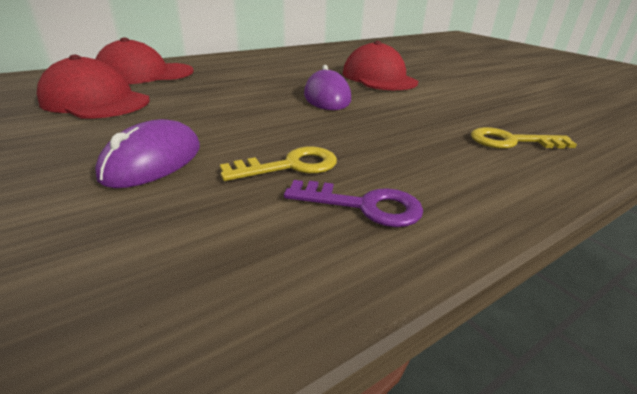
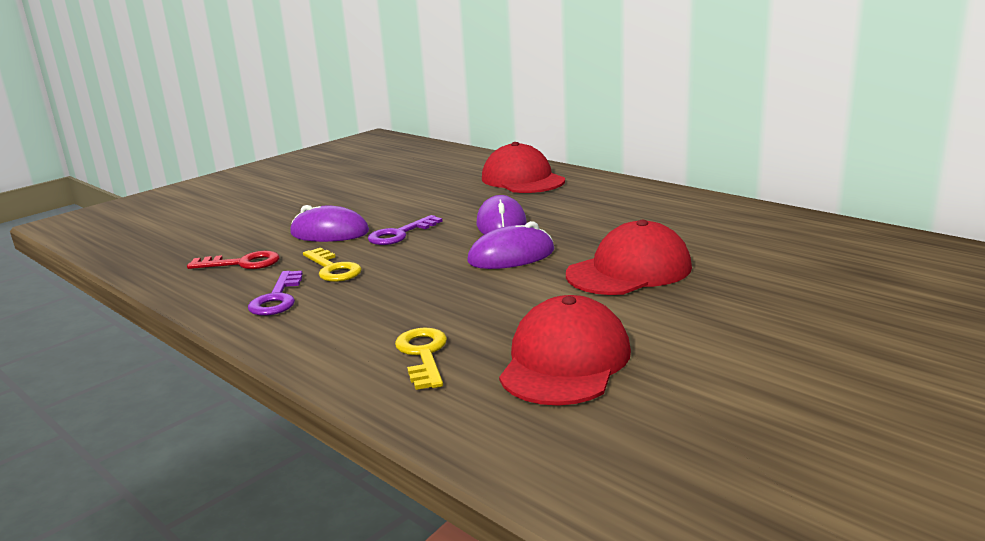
camera: 80 degrees right, 10 degrees down
red cap [37,55,150,119] -> red cap moved to [499,295,631,406]
none -> red key [187,251,279,269]
none -> purple key [368,215,443,245]
none -> purple mouse [476,195,527,235]

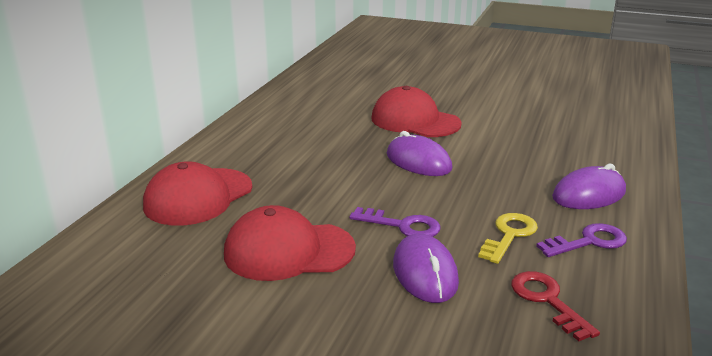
camera: 115 degrees left, 5 degrees up
yellow key [395,328,447,390] -> none
purple mouse [476,195,527,235] -> purple mouse moved to [552,164,626,209]
red cap [499,295,631,406] -> red cap moved to [224,205,356,281]

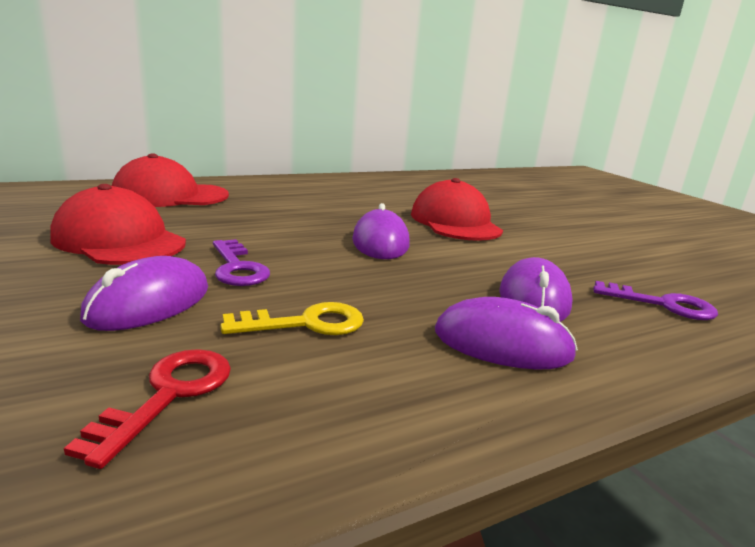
camera: 40 degrees right, 5 degrees down
purple key [536,223,627,257] -> purple key moved to [593,281,718,320]
none -> purple mouse [499,257,573,322]

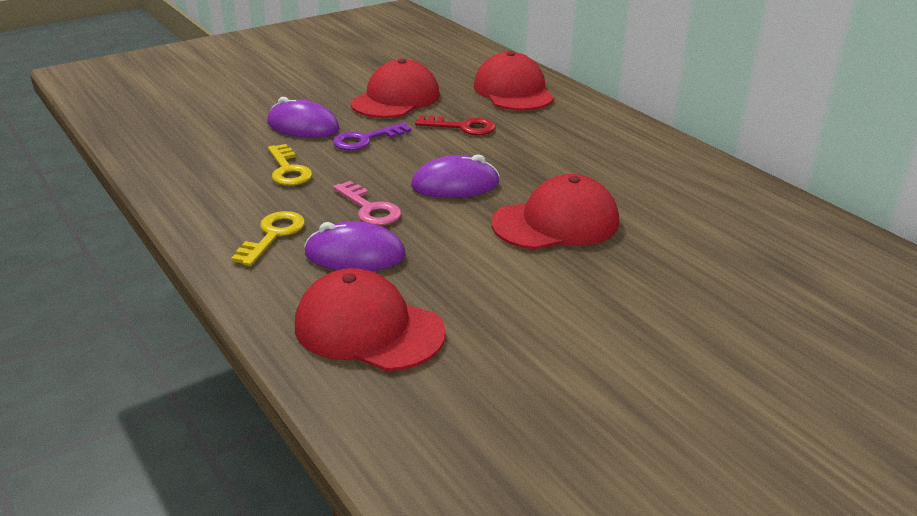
camera: 85 degrees right, 10 degrees up
red key [64,349,231,469] -> red key moved to [415,116,496,135]
purple mouse [435,297,578,370] -> yellow key [231,211,305,266]
purple key [593,281,718,320] -> red cap [295,268,446,371]
none -> pink key [333,181,401,226]

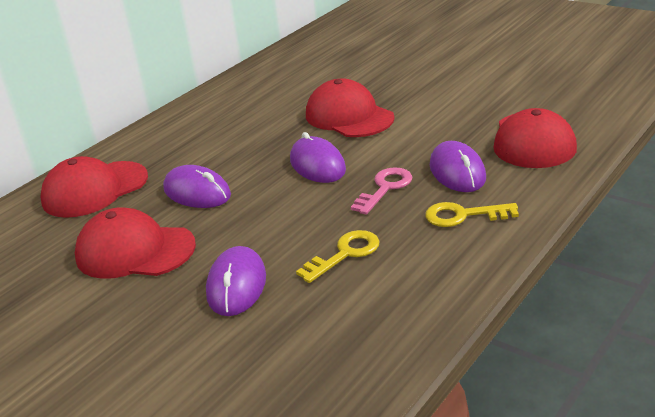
camera: 105 degrees left, 0 degrees up
purple key [333,122,411,150] -> none
red key [415,116,496,135] -> purple mouse [163,165,231,208]

